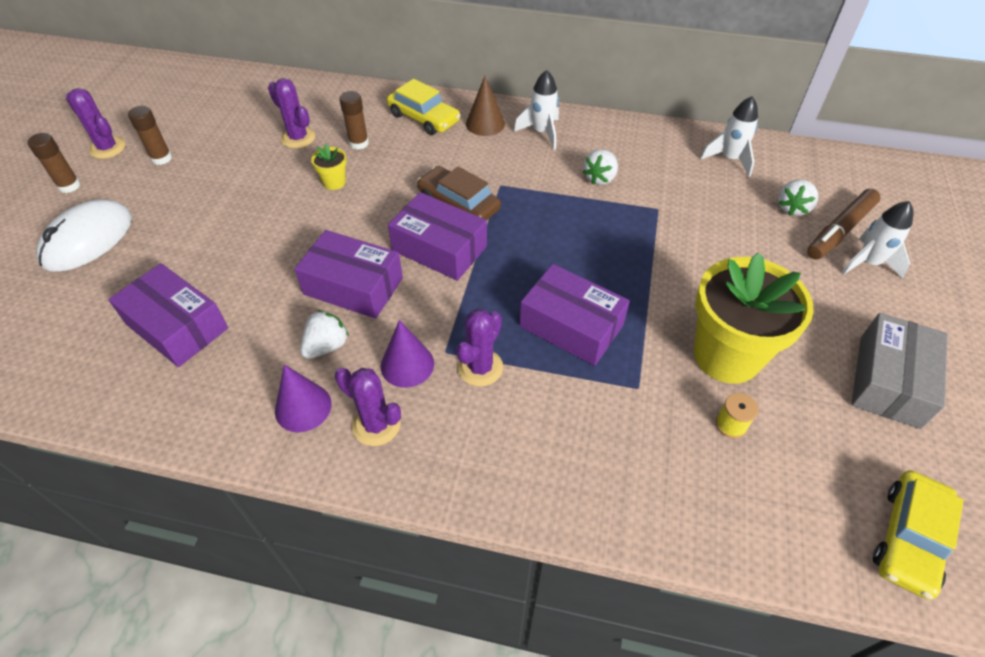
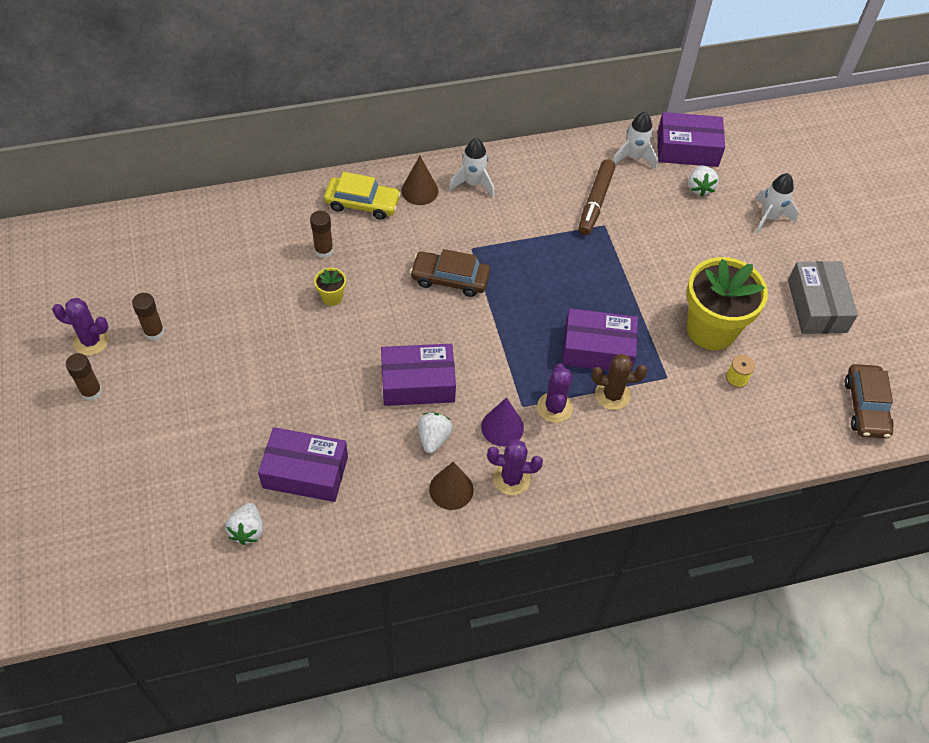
camera: 30 degrees left, 5 degrees up
white mouse [36,200,132,272] -> none
purple cactus [268,78,315,148] -> none
purple cone [275,364,332,432] -> brown cone [429,462,474,510]
purple box [388,192,487,281] -> purple box moved to [657,112,725,167]
white strawberry [583,149,618,185] -> white strawberry moved to [225,503,263,545]
brown marker [807,189,881,260] -> brown marker moved to [578,159,615,236]
yellow car [873,470,964,599] -> brown car [845,364,894,439]
none -> brown cactus [592,354,647,410]

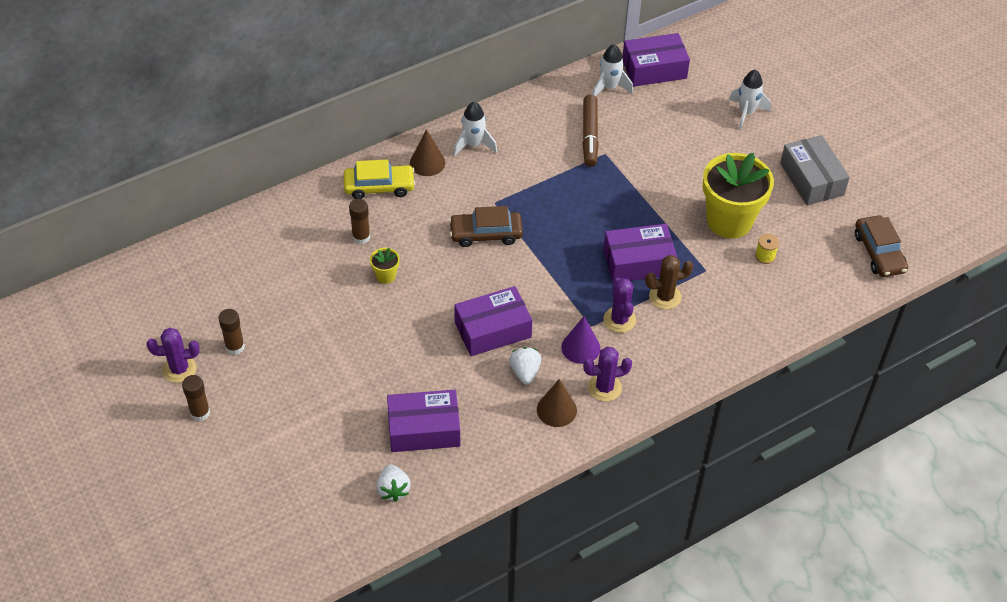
camera: 15 degrees left, 5 degrees down
white strawberry [688,165,719,197] -> none

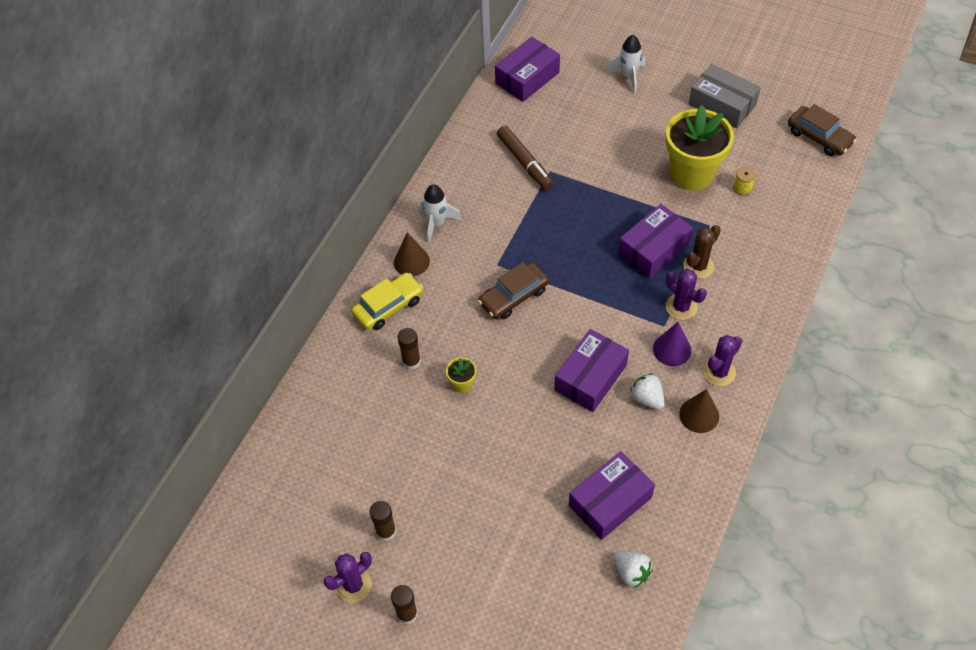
camera: 30 degrees left, 5 degrees up
white rocket [592,44,633,96] -> none

